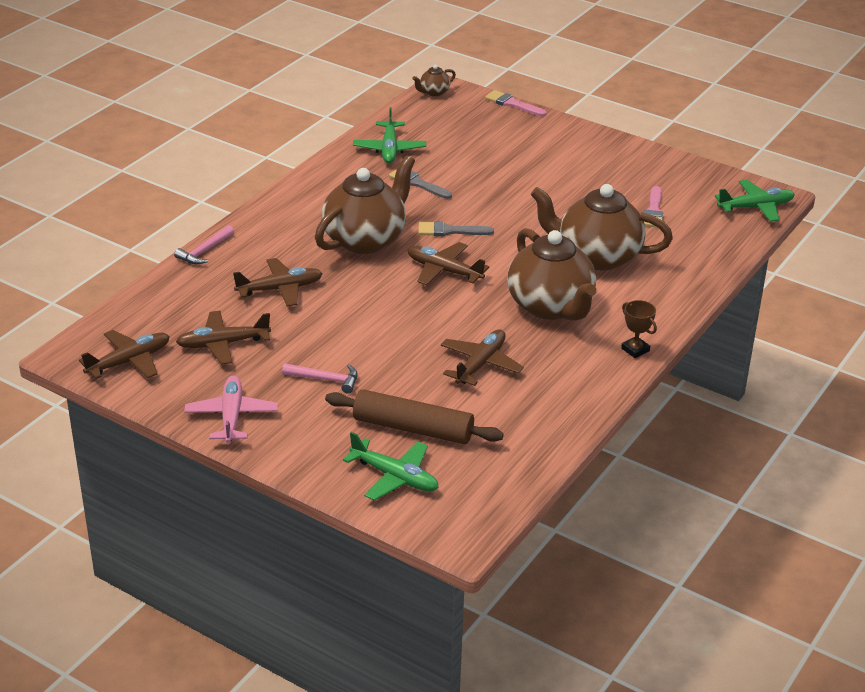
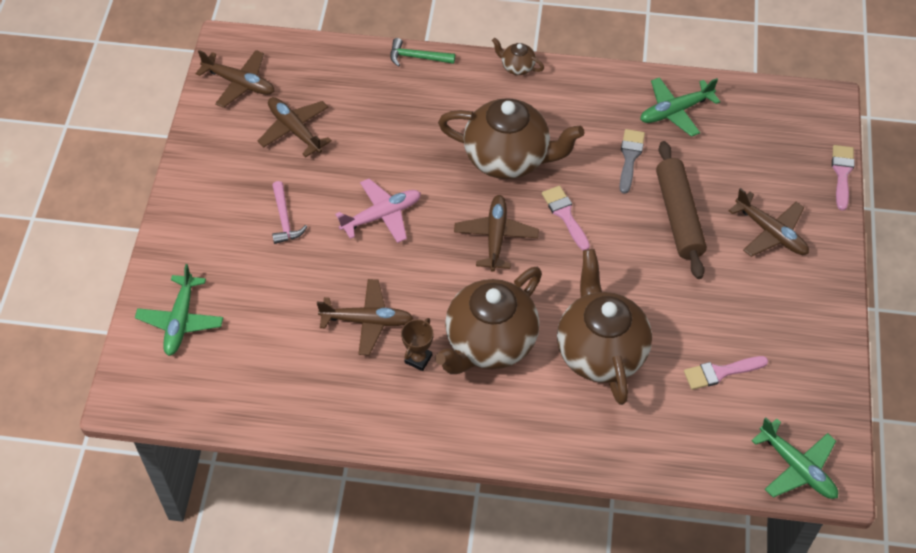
camera: 65 degrees right, 20 degrees up
pink hammer [174,225,234,264] -> green hammer [390,38,455,67]
pink plane [184,376,278,443] -> pink plane moved to [335,178,421,243]
brown plane [233,258,323,307] -> brown plane moved to [729,188,809,257]
brown rolling pin [325,389,504,444] -> brown rolling pin moved to [656,141,707,279]
brown teapot [412,65,456,96] -> brown teapot moved to [492,38,544,75]
grey brush [418,221,494,236] -> pink brush [542,186,590,250]
brown trophy [621,300,657,358] -> brown trophy moved to [401,318,433,371]

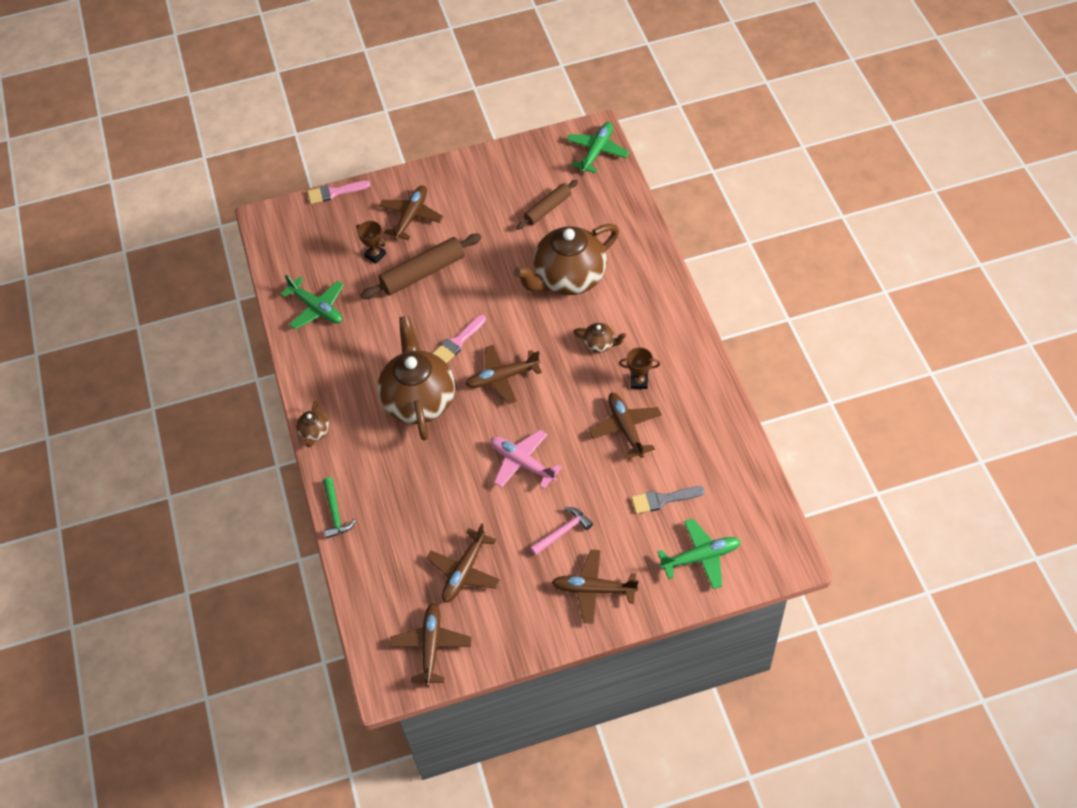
camera: 110 degrees left, 0 degrees up
brown teapot [435,267,542,374] -> brown teapot [574,323,626,353], size x0.42
grey brush [620,129,645,194] -> grey brush moved to [631,486,705,514]
pink brush [684,356,768,390] -> brown rolling pin [516,180,578,230]
none -> brown trophy [356,221,386,263]
none -> brown plane [552,550,639,624]

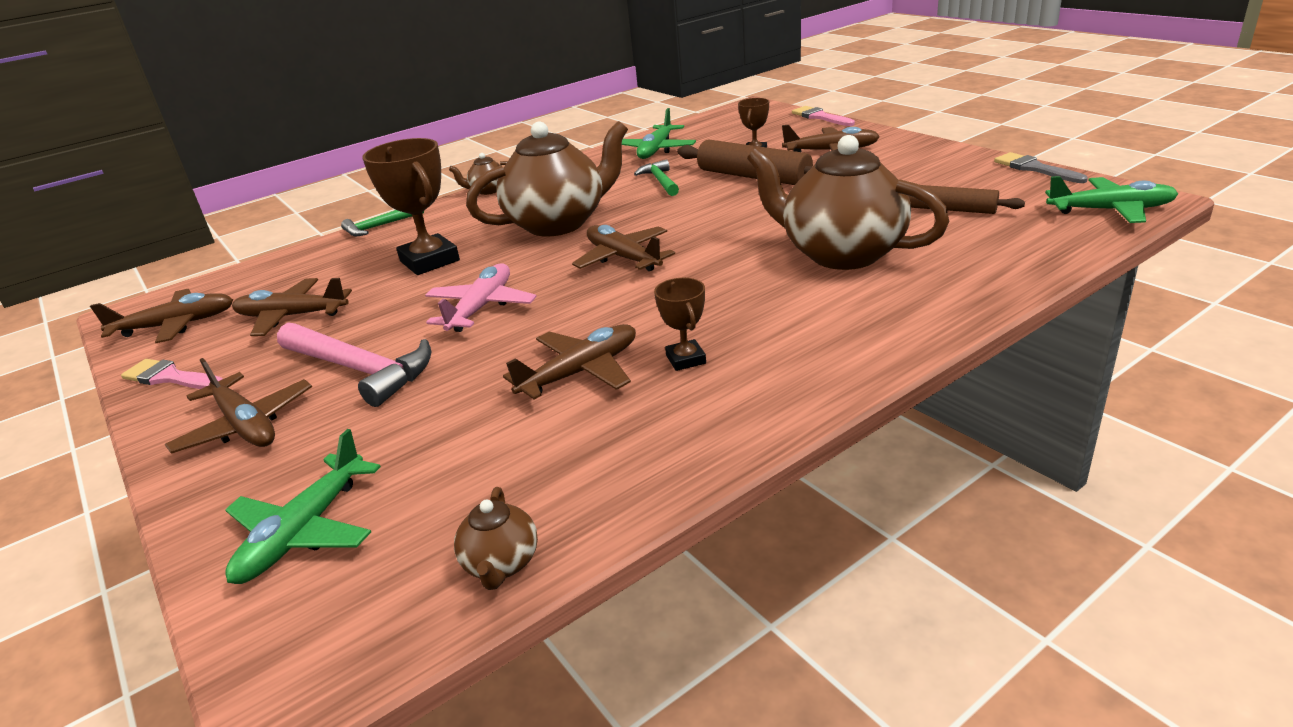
camera: 70 degrees right, 25 degrees down
pink brush [433,315,486,363] -> pink brush moved to [121,359,223,389]
pink hammer [530,507,593,556] -> pink hammer [277,322,431,407], size x1.71
brown plane [552,550,639,624] -> brown plane turned 150 degrees clockwise [165,358,312,454]
brown teapot [574,323,626,353] -> brown teapot moved to [454,487,538,590]
grey brush [631,486,705,514] -> grey brush moved to [994,152,1088,183]
green plane [657,519,741,589] -> green plane turned 60 degrees clockwise [225,429,381,584]
none -> brown trophy [362,138,460,275]
none -> green hammer [634,159,679,196]

